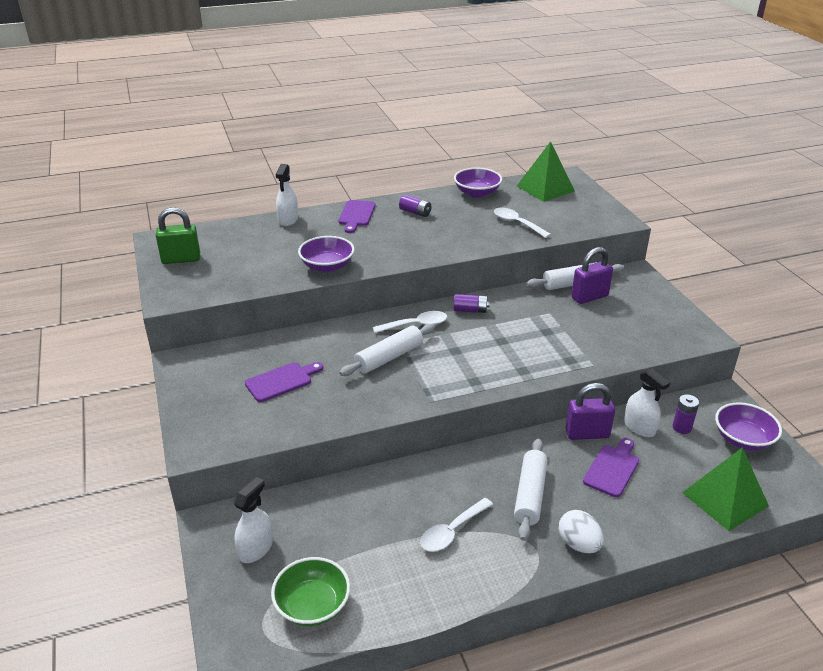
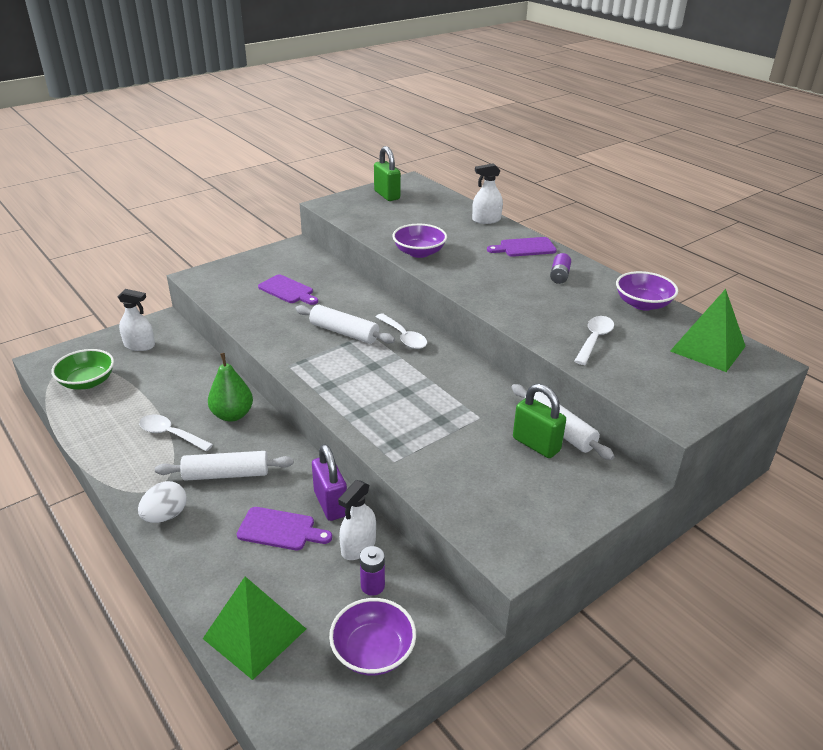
camera: 70 degrees right, 0 degrees up
purple battery [454,294,489,313] -> none
purple padlock [571,247,613,304] -> green padlock [513,383,566,458]
none -> green pear [208,353,253,422]

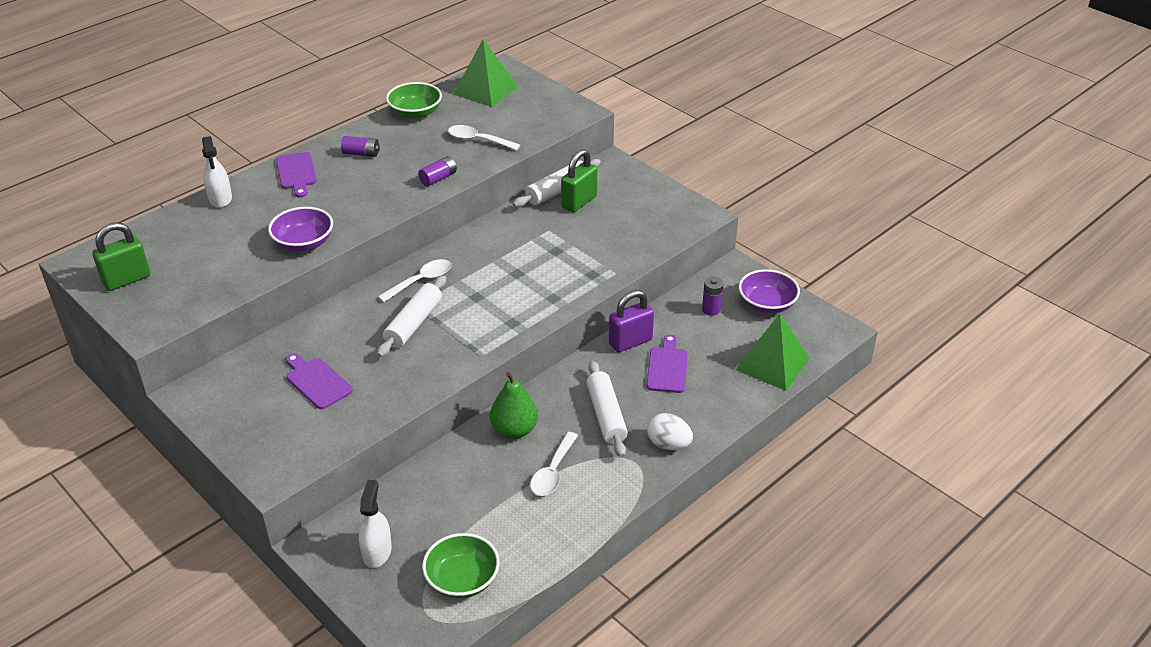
camera: 95 degrees left, 5 degrees up
purple cutting board [258,275,318,305] -> purple cutting board turned 75 degrees counterclockwise [286,353,353,409]
white spray bottle [338,480,376,560] -> none
purple bowl [616,271,678,311] -> green bowl [386,82,442,119]
none -> purple battery [418,156,457,186]

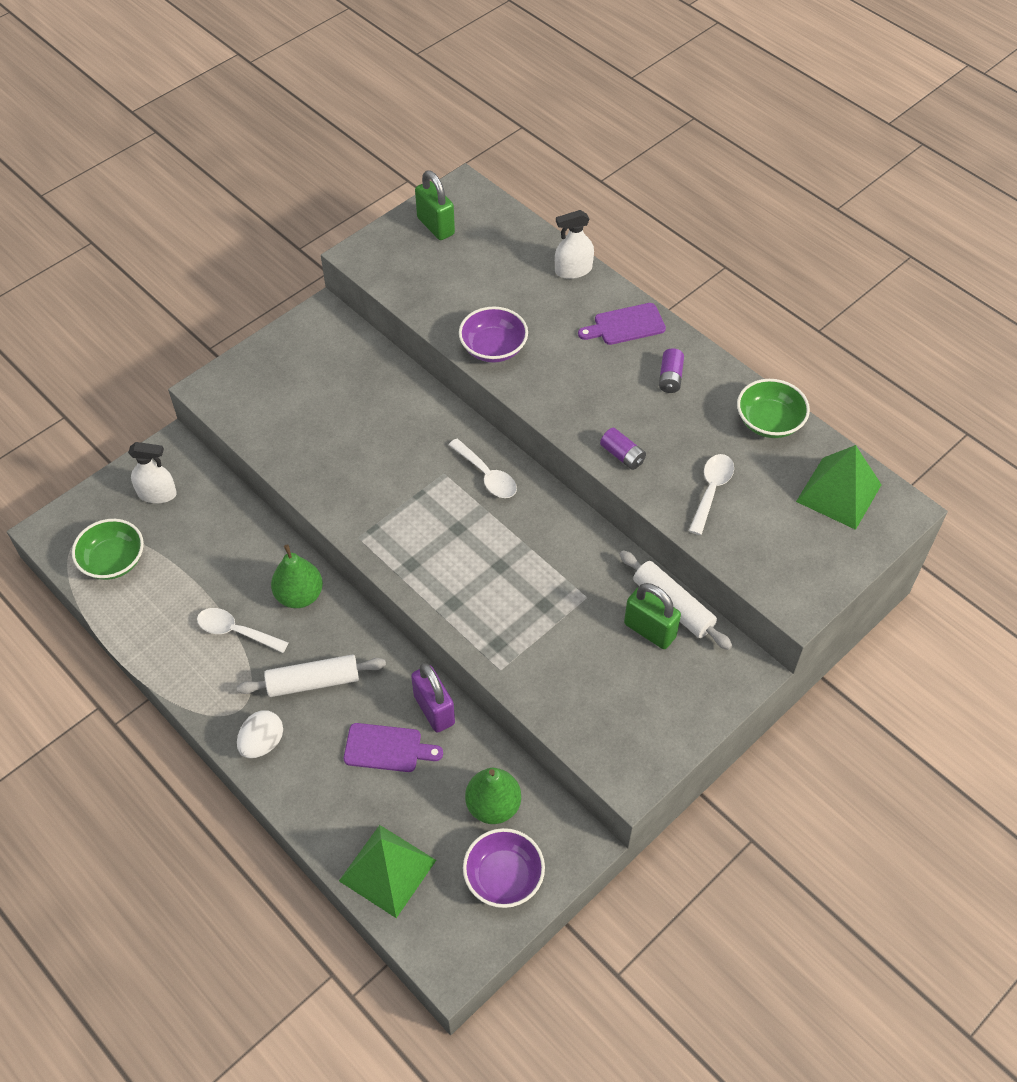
camera: 90 degrees right, 15 degrees up
purple cutting board [286,353,353,409] -> none
white rolling pin [377,276,446,357] -> none
purple battery [702,277,723,316] -> green pear [465,768,521,824]

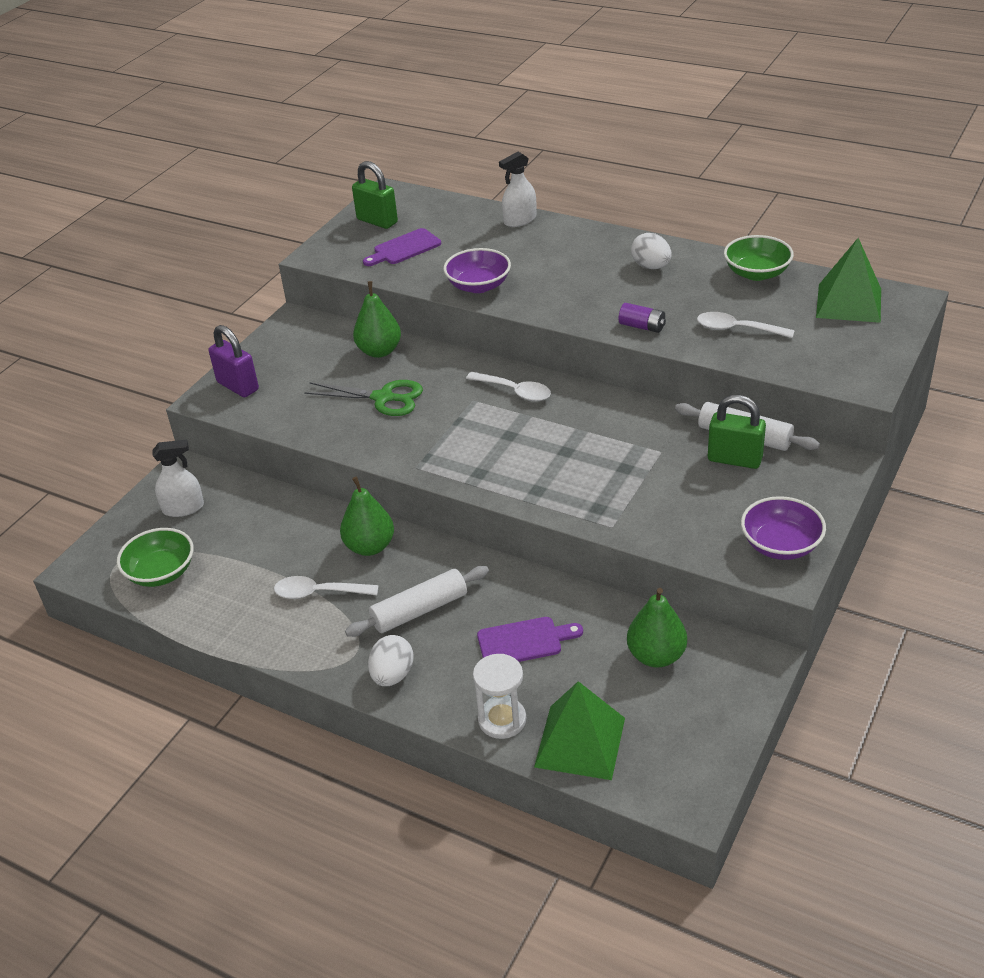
camera: 15 degrees left, 15 degrees down
purple padlock [411,663,455,733] -> purple padlock moved to [209,325,259,397]
purple bowl [463,828,545,908] -> purple bowl moved to [741,496,826,560]
purple cutting board [578,303,666,345] -> purple cutting board moved to [363,228,441,266]
purple battery [659,348,684,393] -> white egg [631,233,672,269]
white spoon [689,454,734,535] -> white spoon turned 75 degrees counterclockwise [697,312,795,338]
none -> green scissors [304,380,423,416]
none -> green pear [353,281,401,358]
none -> white hourglass [473,654,526,739]

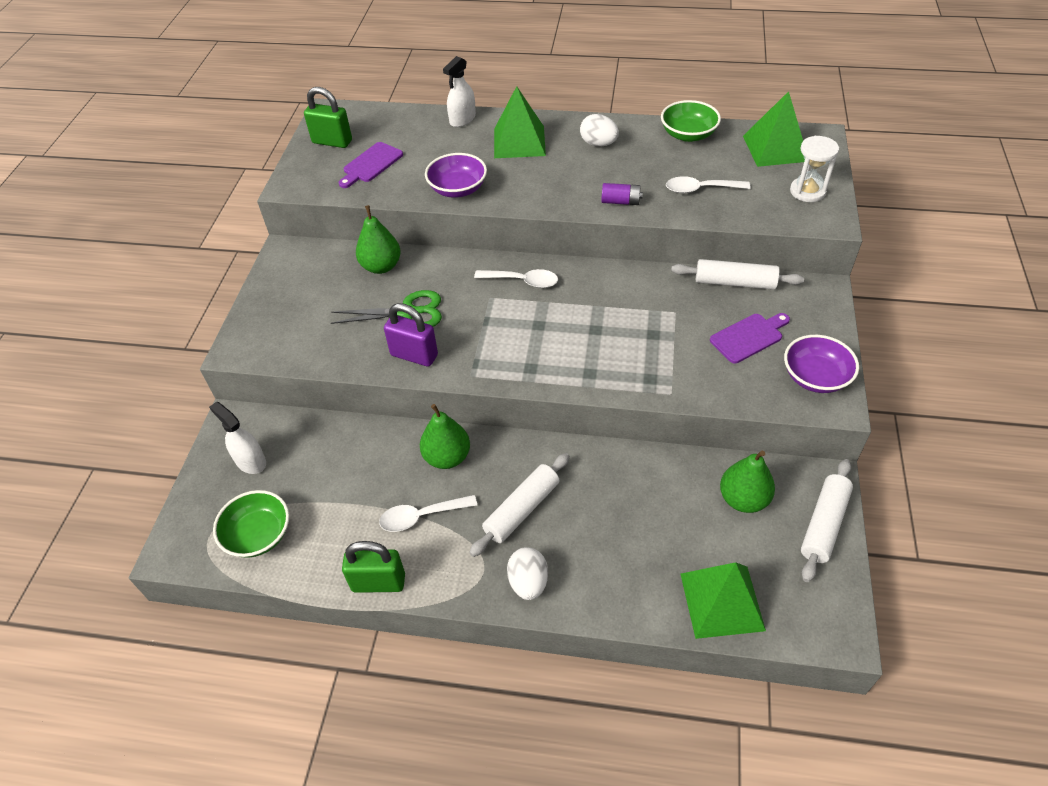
camera: 20 degrees left, 10 degrees up
white spray bottle [152,440,204,517] -> white spray bottle turned 105 degrees counterclockwise [209,402,266,474]
purple padlock [209,325,259,397] -> purple padlock moved to [384,303,438,367]
white hourglass [473,654,526,739] -> white hourglass moved to [790,136,839,202]
purple cutting board [477,617,583,662] -> purple cutting board moved to [710,313,790,363]
green padlock [708,395,766,469] -> green padlock moved to [342,541,405,593]
none -> green pyramid [494,86,546,158]
none -> white rolling pin [801,459,853,582]

